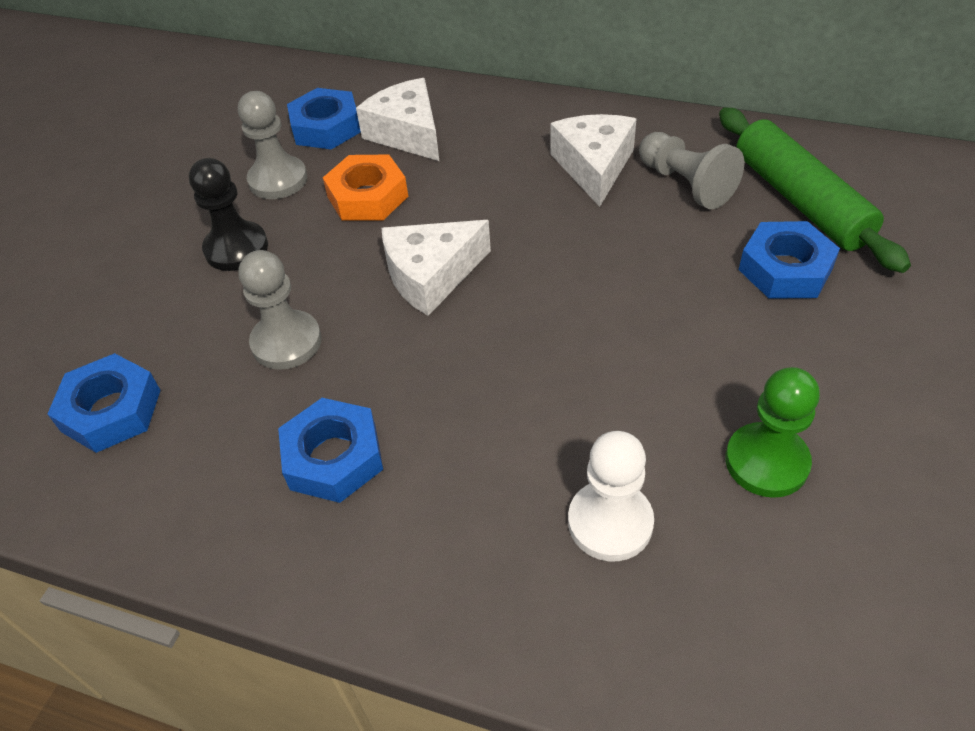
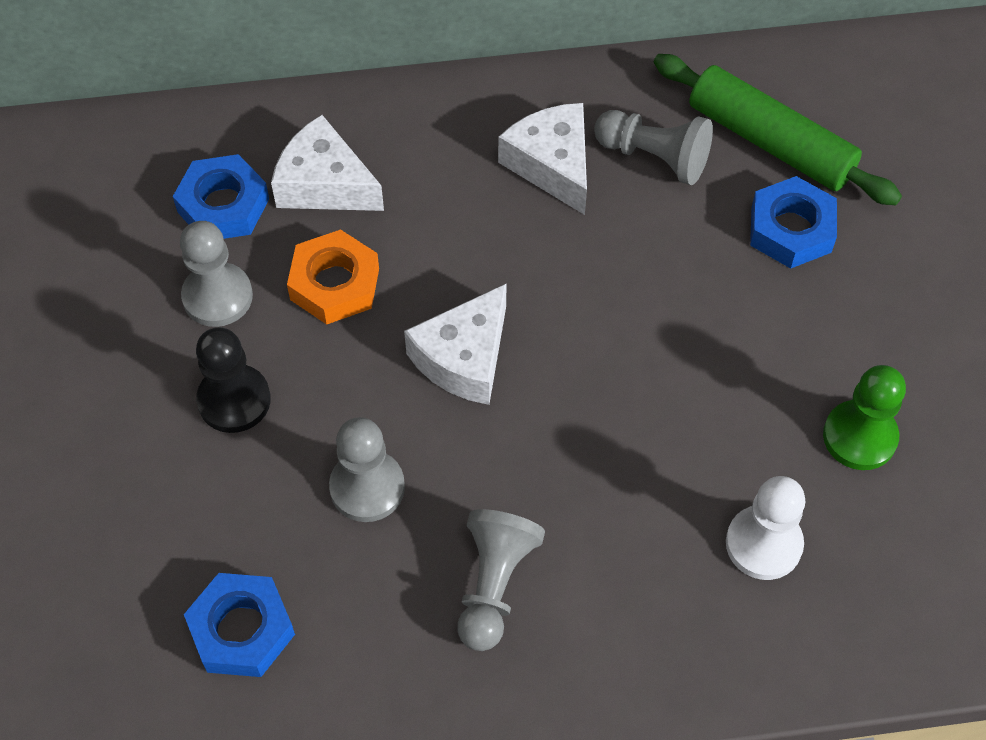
camera: 30 degrees left, 10 degrees up
blue nut [278,398,383,503] -> grey pawn [457,509,545,651]

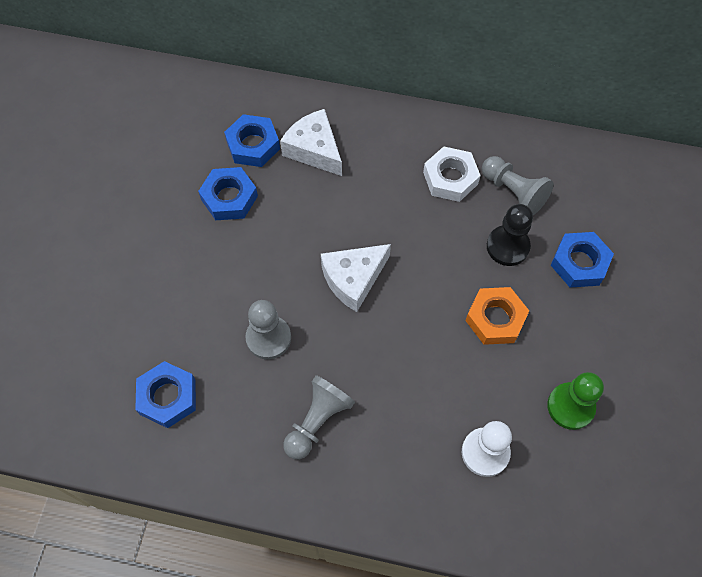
camera: 20 degrees right, 5 degrees up
grey pawn [180,221,253,327] -> blue nut [198,167,258,220]
black pawn [196,327,271,433] -> black pawn moved to [487,204,533,266]
orange nut [287,229,379,325] -> orange nut moved to [465,287,529,345]
white cheese [498,103,587,215] -> white nut [423,147,481,202]
green rolling pin [653,54,902,205] -> none

